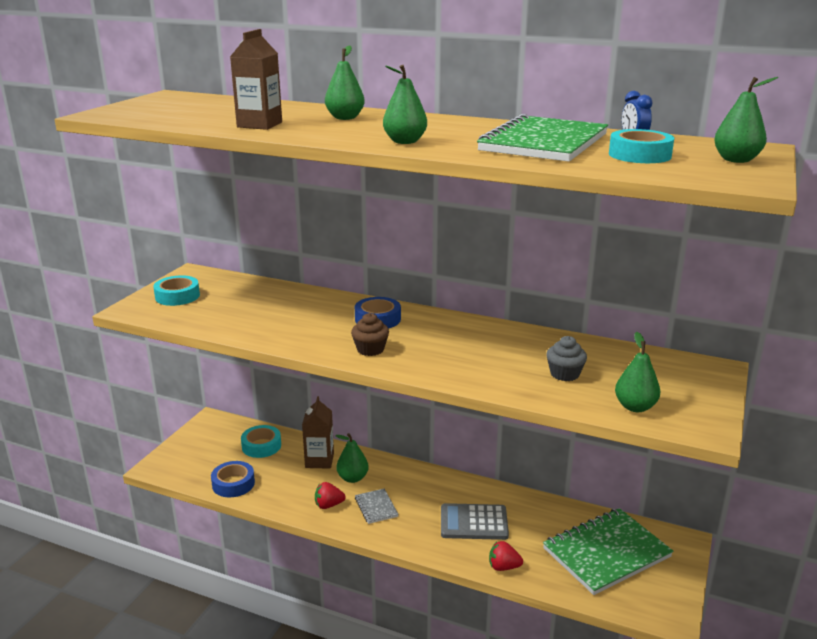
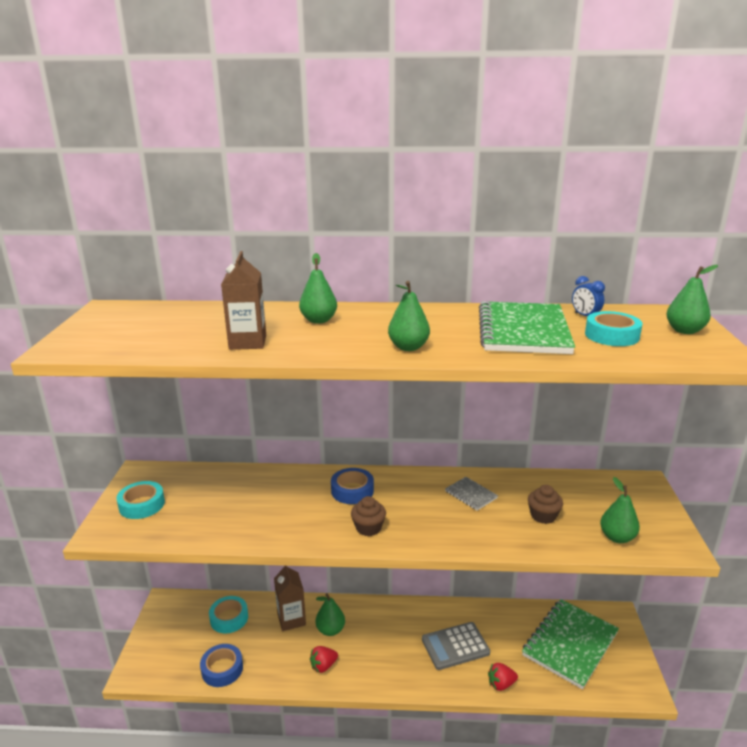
camera: 20 degrees left, 0 degrees up
grey notebook [355,489,399,524] -> grey notebook moved to [445,477,498,510]
grey cupcake [546,336,587,381] -> brown cupcake [528,485,563,524]

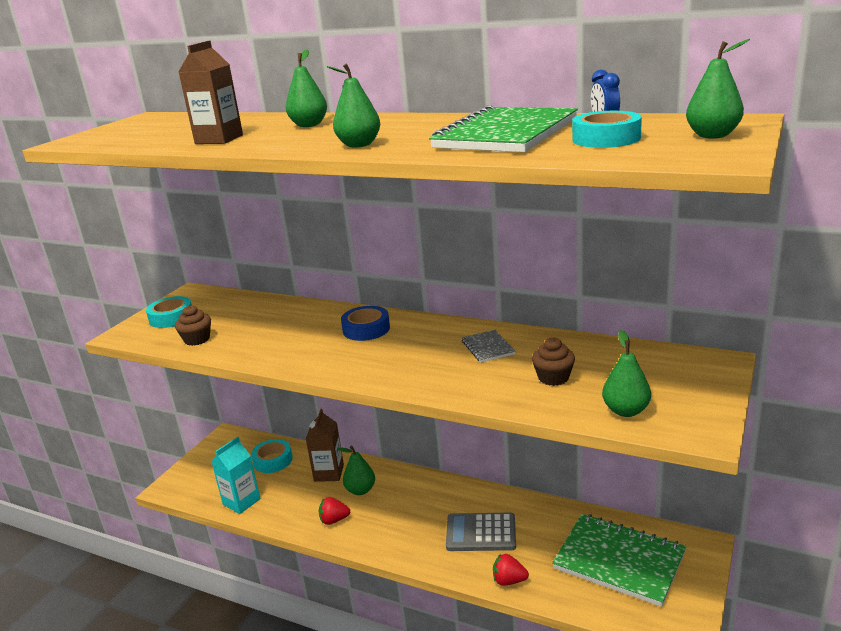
camera: 25 degrees right, 0 degrees up
blue tape [200,644,243,687] -> turquoise carton [211,437,260,514]
brown cupcake [351,496,386,536] -> brown cupcake moved to [175,305,211,346]
green notebook [522,599,619,689] -> green notebook turned 60 degrees clockwise [552,514,686,607]

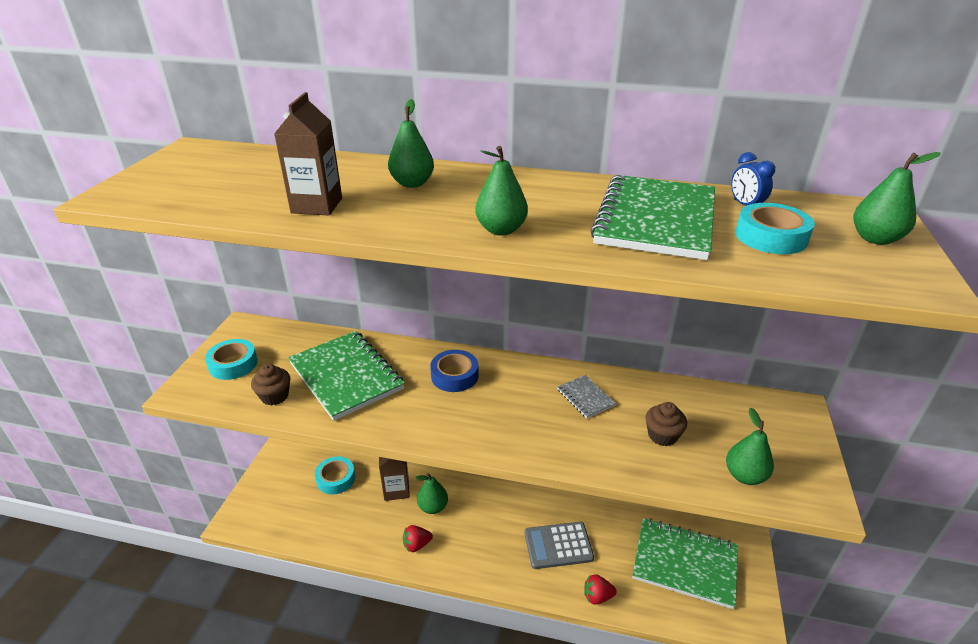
camera: 15 degrees left, 10 degrees up
turquoise carton [211,437,260,514] -> none
none -> green notebook [288,331,405,421]

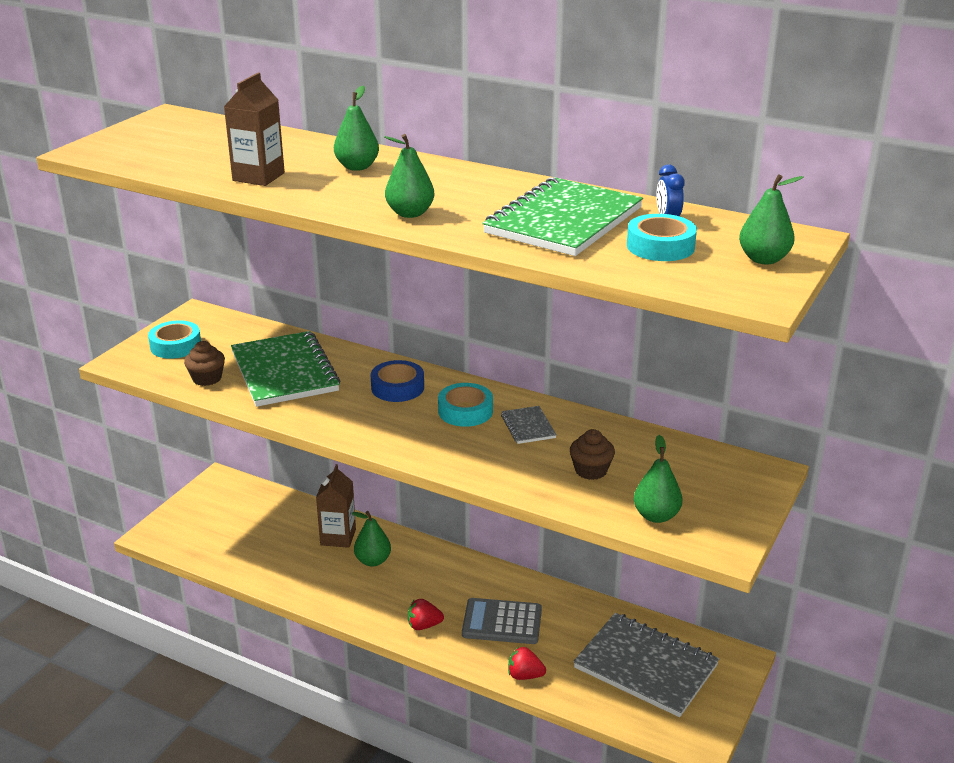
camera: 15 degrees right, 5 degrees down
turquoise tape [315,456,355,494] -> turquoise tape moved to [438,383,493,427]
red strawberry [403,525,433,552] -> red strawberry moved to [408,599,444,630]
green notebook [632,518,738,609] -> grey notebook [573,613,719,717]

